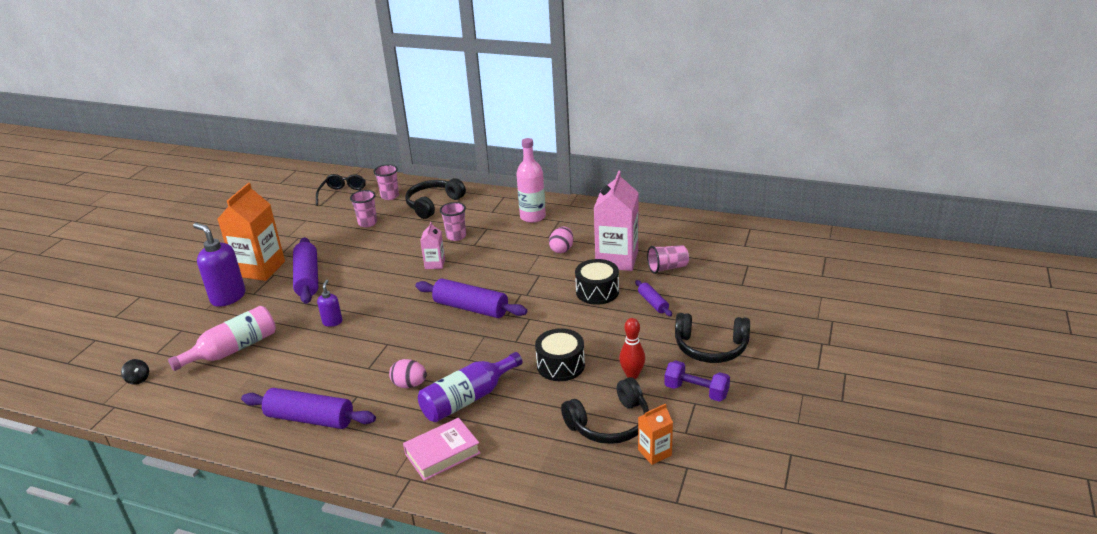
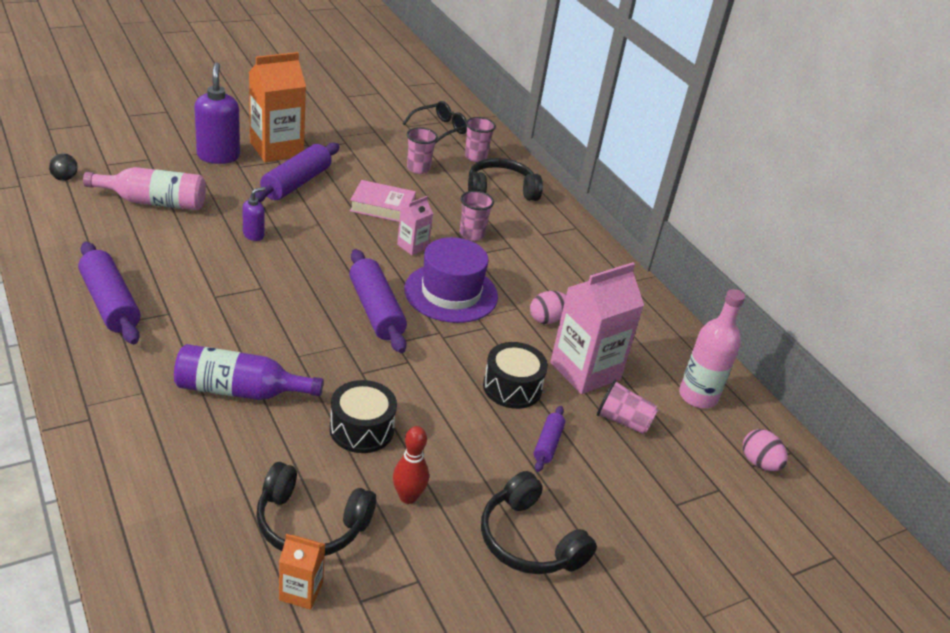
camera: 35 degrees right, 5 degrees up
pink egg [389,359,427,388] -> pink egg moved to [743,429,788,471]
pink book [403,418,481,481] -> pink book moved to [350,180,416,222]
pink bottle [516,138,546,223] -> pink bottle moved to [679,289,745,408]
purple dumbbell [664,360,730,402] -> none
none -> purple hat [404,237,498,323]

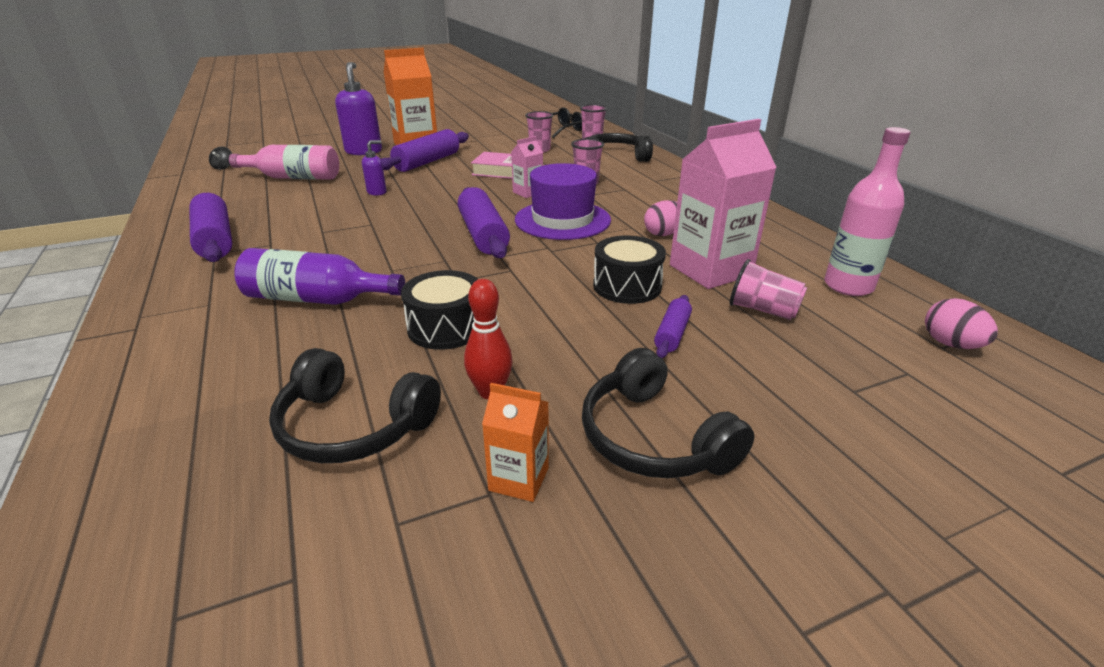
camera: 10 degrees right, 5 degrees down
orange carton [279,534,325,610] -> orange carton moved to [482,383,549,502]

